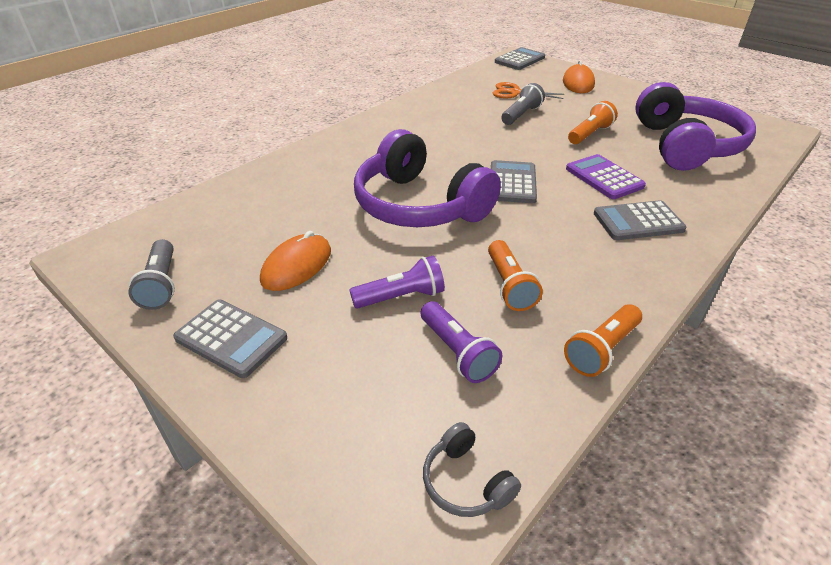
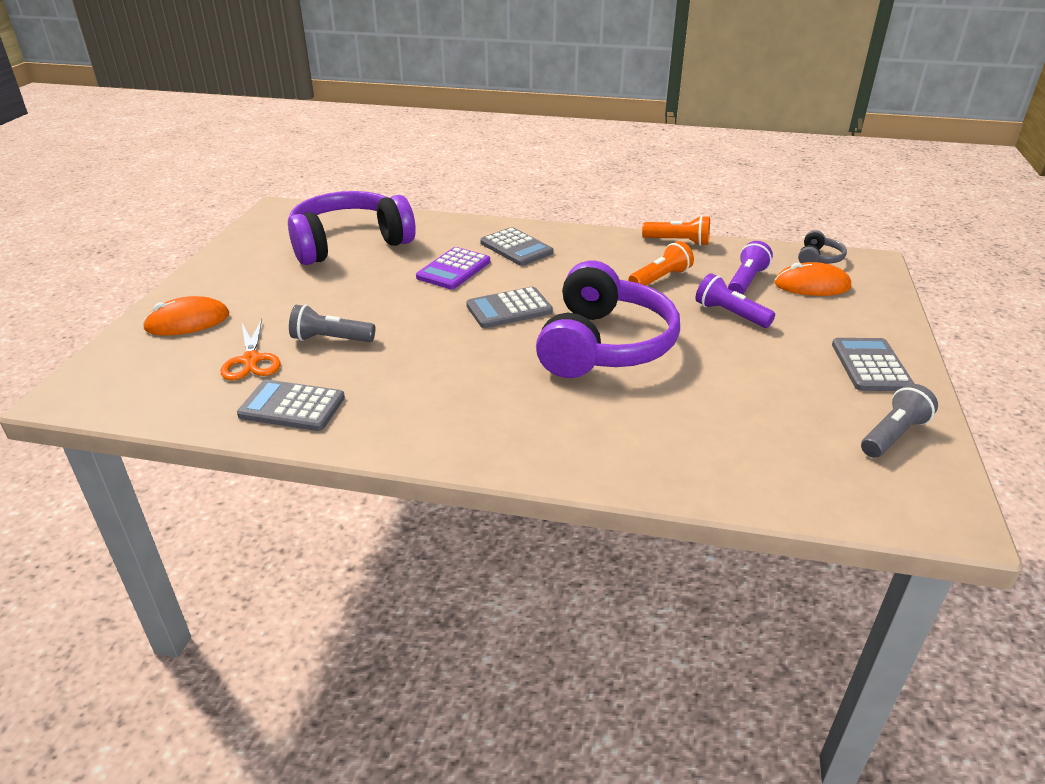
camera: 120 degrees left, 5 degrees down
orange mouse [260,231,331,291] -> orange mouse moved to [774,262,851,296]
grey calculator [495,47,545,70] -> grey calculator moved to [237,379,345,431]
orange flashlight [568,101,618,144] -> none

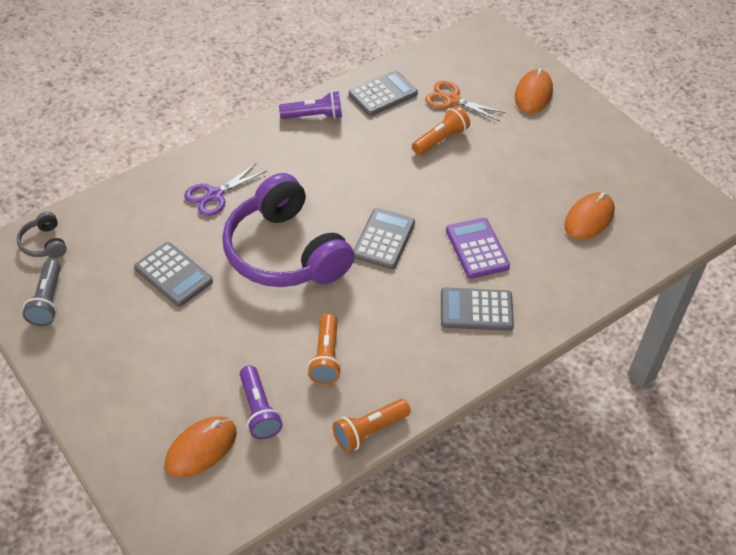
camera: 130 degrees right, 15 degrees up
purple headphones [288,191,416,265] -> orange mouse [564,192,615,240]
grey flashlight [289,305,375,342] -> orange flashlight [412,106,470,155]
purple flashlight [695,273,775,328] -> purple flashlight moved to [279,91,342,119]
grey headphones [798,230,847,263] -> grey headphones moved to [17,212,67,258]
grey calculator [832,338,914,391] -> grey calculator moved to [134,242,213,307]
none -> purple scissors [184,163,267,216]

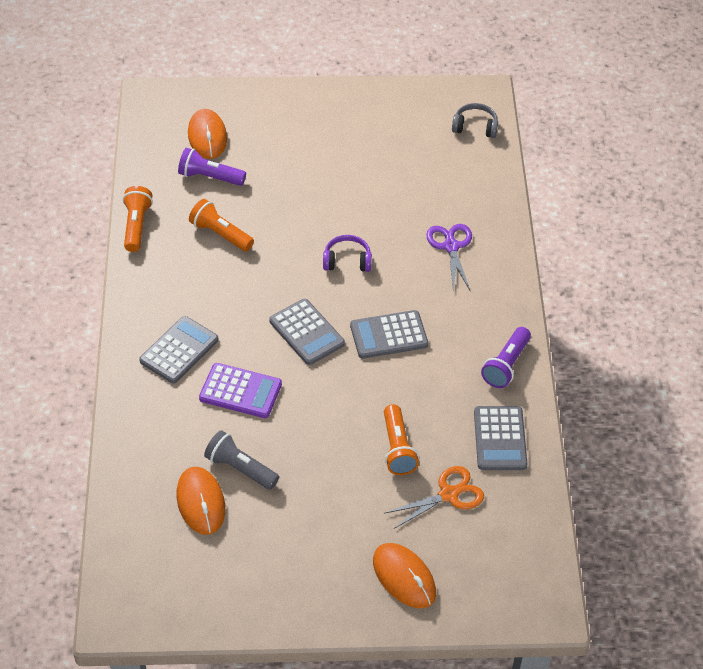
camera: 125 degrees right, 0 degrees up
grey flashlight [23,259,61,326] -> grey flashlight moved to [204,430,279,490]
grey calculator [134,242,213,307] -> grey calculator moved to [350,310,428,359]
purple headphones [222,173,354,287] -> purple headphones [323,235,372,272], size x0.40

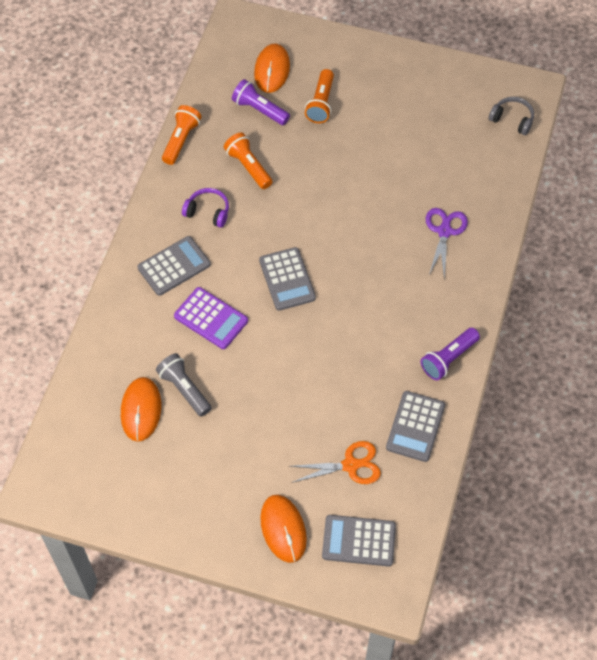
camera: 20 degrees right, 10 degrees up
purple headphones [323,235,372,272] -> purple headphones moved to [182,188,229,228]
grey calculator [350,310,428,359] -> grey calculator moved to [322,515,396,567]
orange flashlight [384,404,419,475] -> orange flashlight moved to [305,69,334,123]

